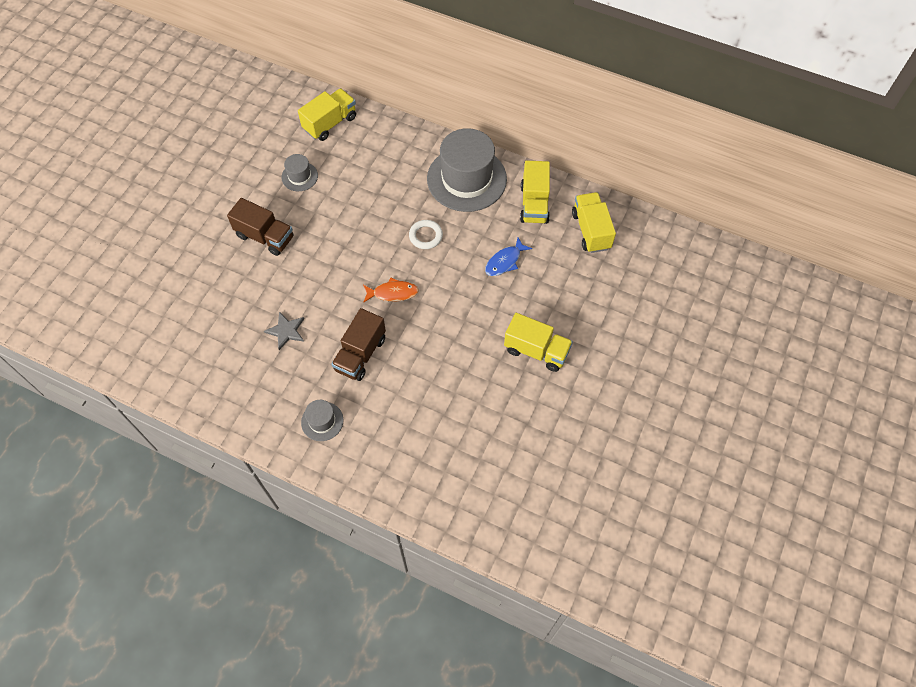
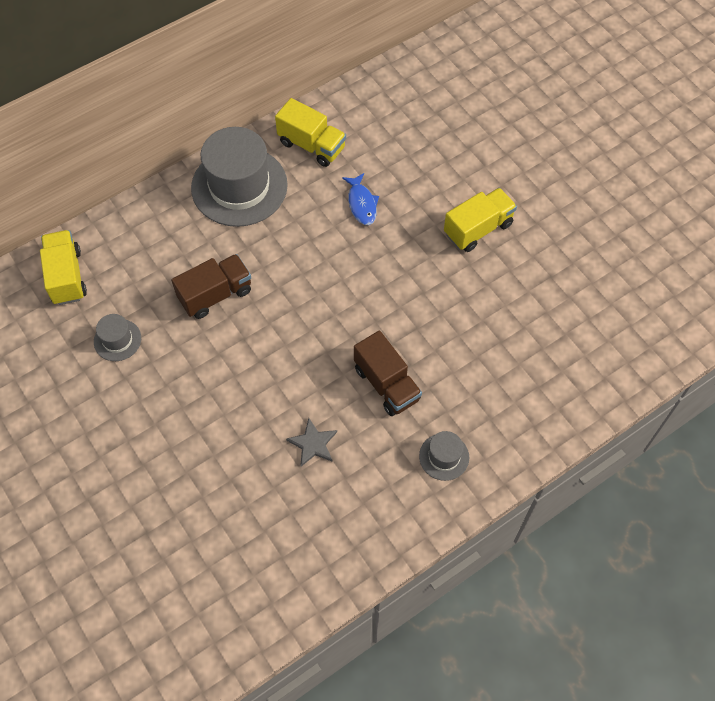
camera: 60 degrees left, 0 degrees up
brown truck [227,198,294,256] -> brown truck moved to [171,254,251,319]
orange fish [363,277,419,303] -> none
white ring [409,220,443,249] -> none
yellow truck [572,192,616,253] -> none

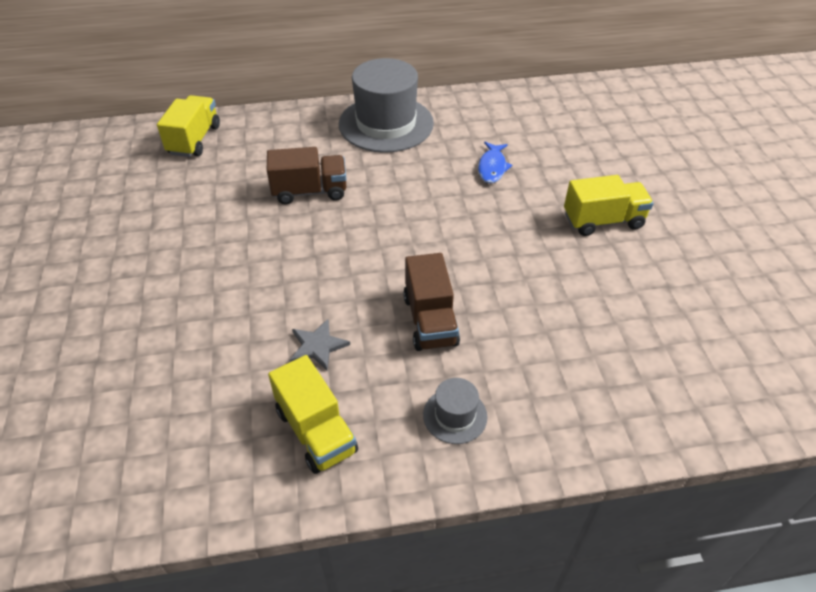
camera: 25 degrees right, 15 degrees down
grey hat [94,314,141,361] -> none
yellow truck [275,98,346,167] -> yellow truck moved to [268,355,358,474]

